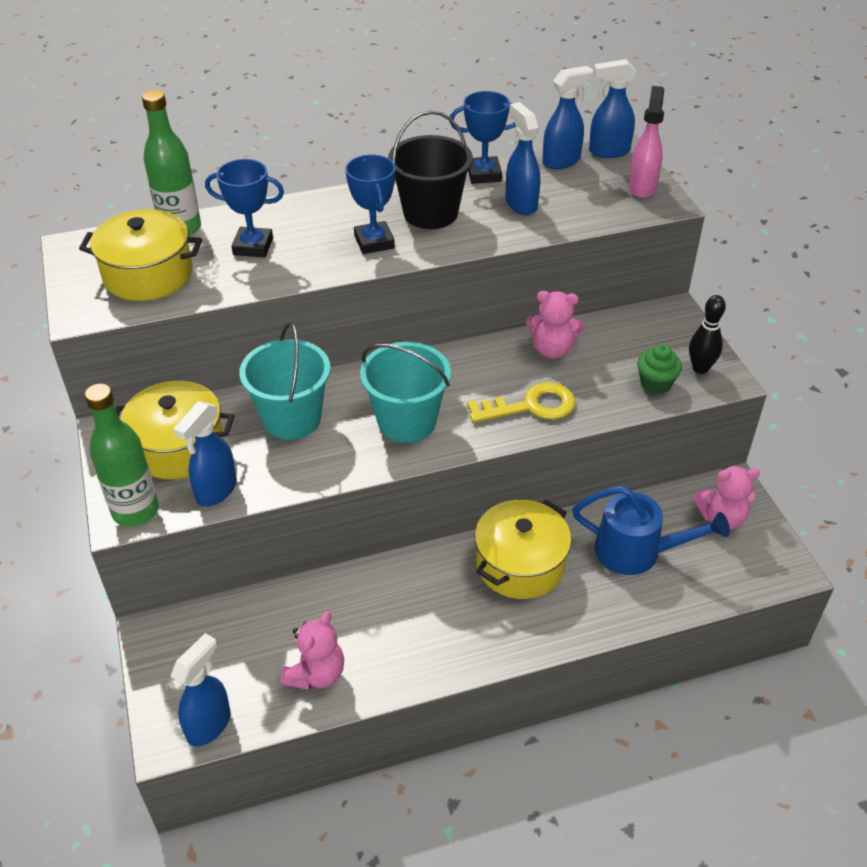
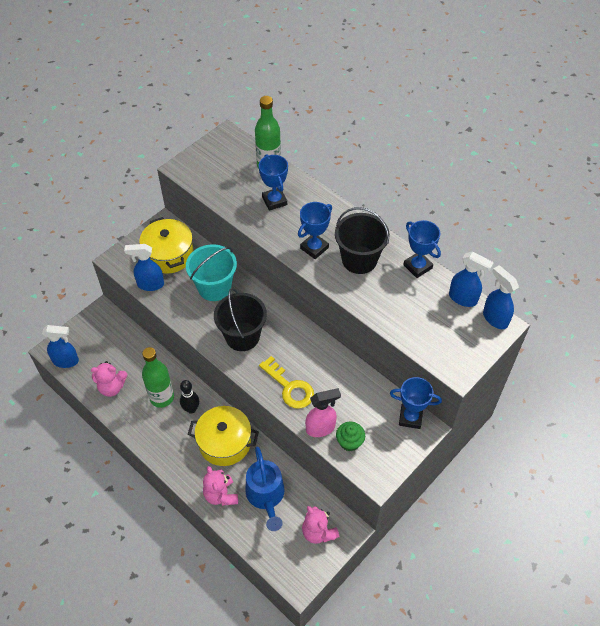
camera: 60 degrees right, 10 degrees up
yellow pot [79,209,202,301] -> none
green bottle [85,384,159,527] -> green bottle moved to [142,347,174,408]
turquoise bucket [360,342,451,443] -> black bucket [214,288,267,351]
blue spray bottle [506,102,540,215] -> none
pink teddy bear [526,291,585,358] -> pink teddy bear moved to [203,466,238,506]
pink spray bottle [629,86,664,198] -> pink spray bottle moved to [305,388,341,437]
black bowling pin [689,295,726,374] -> black bowling pin moved to [180,380,199,414]
none -> blue trophy [390,377,442,429]

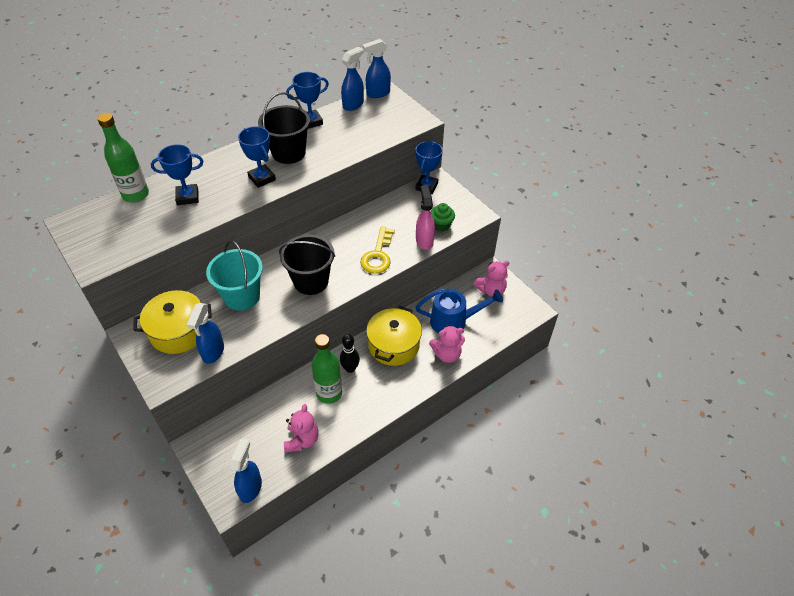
camera: 80 degrees left, 5 degrees down
yellow key [259,356,314,409] -> yellow key turned 135 degrees clockwise [360,227,395,273]

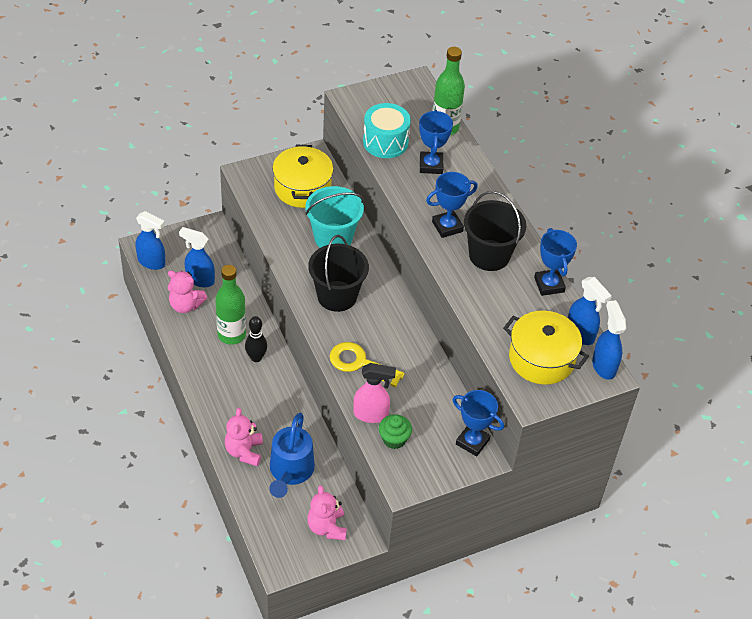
camera: 100 degrees right, 0 degrees up
blue spray bottle [187,303,224,364] -> blue spray bottle moved to [179,227,215,287]
yellow pot [366,306,422,366] -> yellow pot moved to [503,311,589,385]
none -> turquoise drum [363,103,411,158]

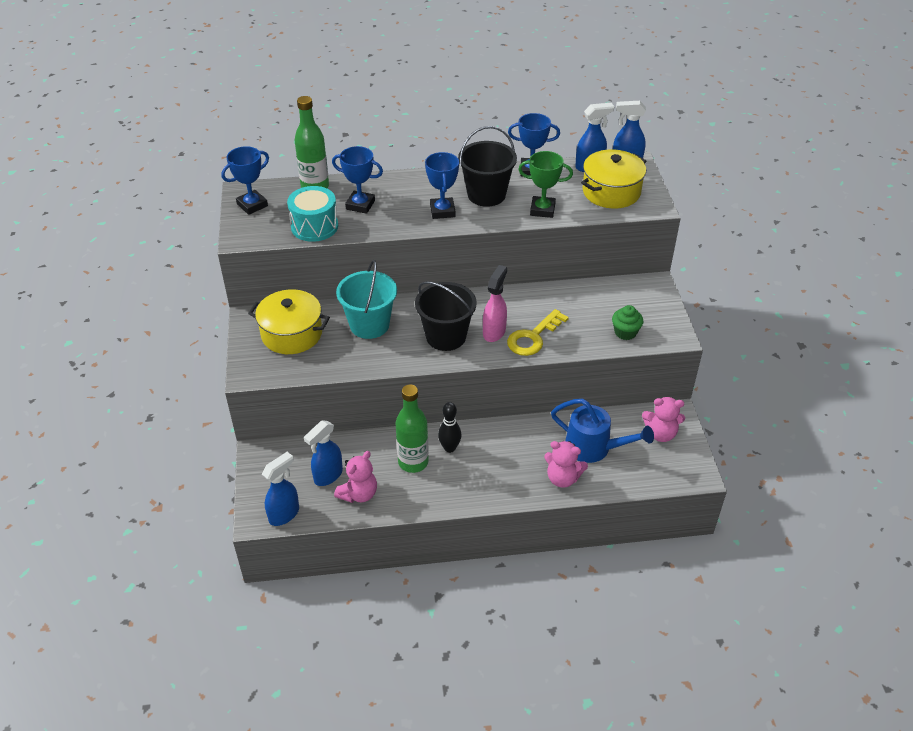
camera: 70 degrees left, 5 degrees down
pink spray bottle [354,363,396,423] -> pink spray bottle moved to [483,265,507,342]
blue trophy [452,390,504,456] -> blue trophy moved to [221,146,269,215]
none -> green trophy [518,151,573,218]

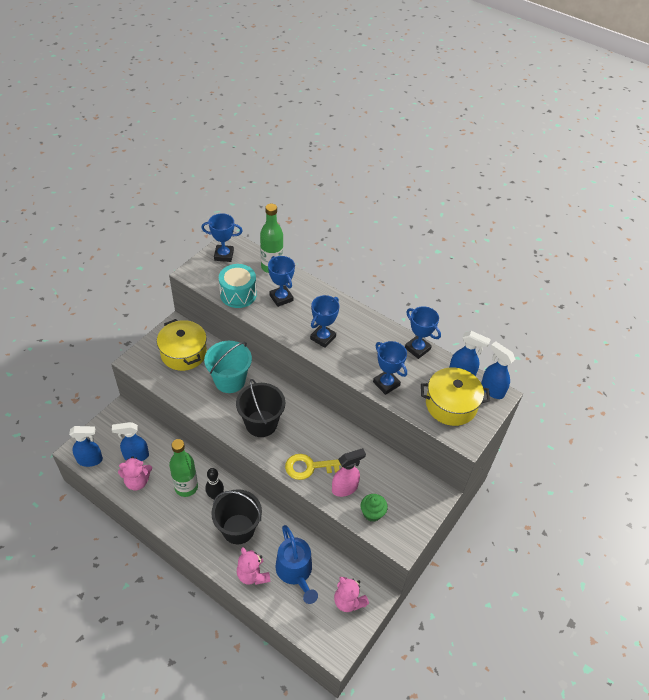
camera: 40 degrees right, 5 degrees up
black bucket [458,126,517,207] -> black bucket moved to [211,489,262,544]
pink spray bottle [483,265,507,342] -> pink spray bottle moved to [332,448,366,497]
green trophy [518,151,573,218] -> blue trophy [373,341,407,395]

